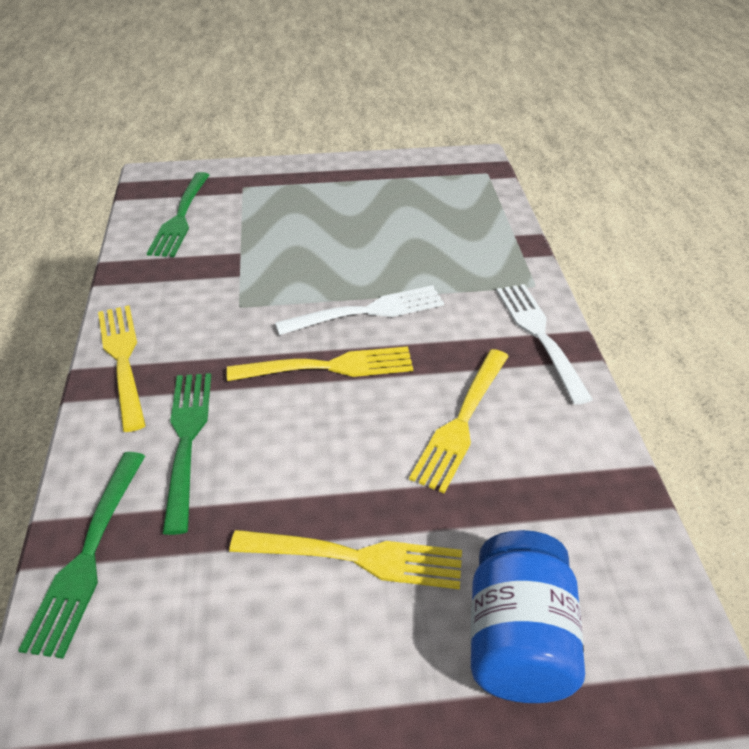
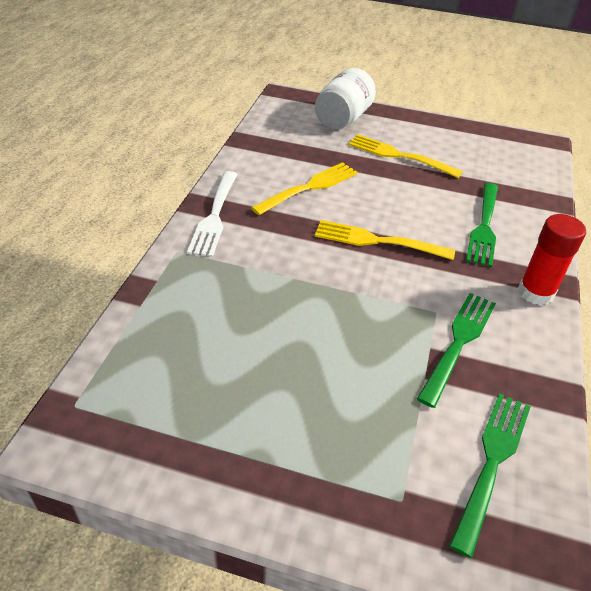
camera: 160 degrees left, 0 degrees up
green fork [18,452,145,659] -> green fork moved to [417,293,496,408]
yellow fork [98,305,146,432] -> red glue stick [518,214,586,305]
white fork [275,285,444,335] -> none
blue jar [470,530,585,703] -> white jar [315,68,376,129]

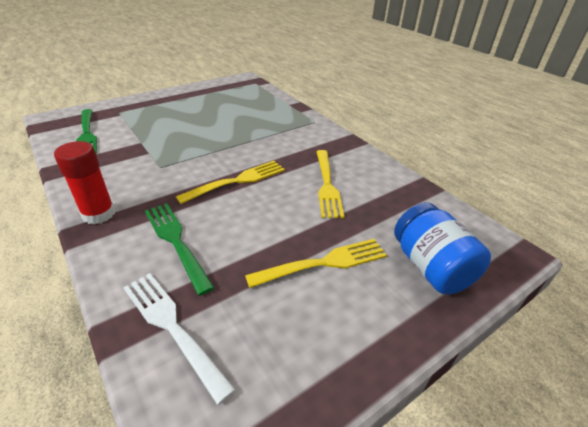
camera: 130 degrees right, 5 degrees down
white fork [187,171,237,257] -> white fork moved to [123,273,236,405]
white jar [315,68,376,129] -> blue jar [394,203,491,294]
green fork [417,293,496,408] -> none

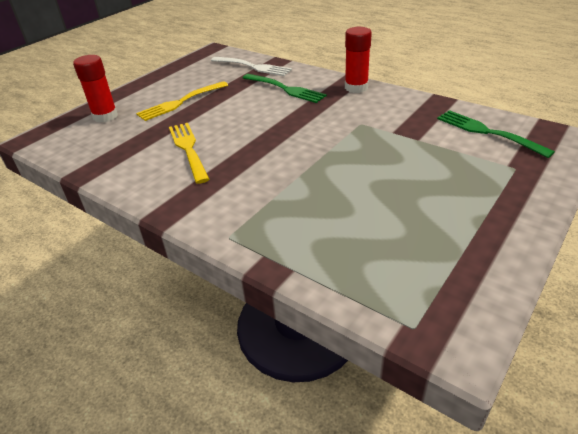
camera: 165 degrees right, 0 degrees up
yellow fork [176,161,285,204] -> none
blue jar [394,203,491,294] -> red glue stick [73,55,118,123]

